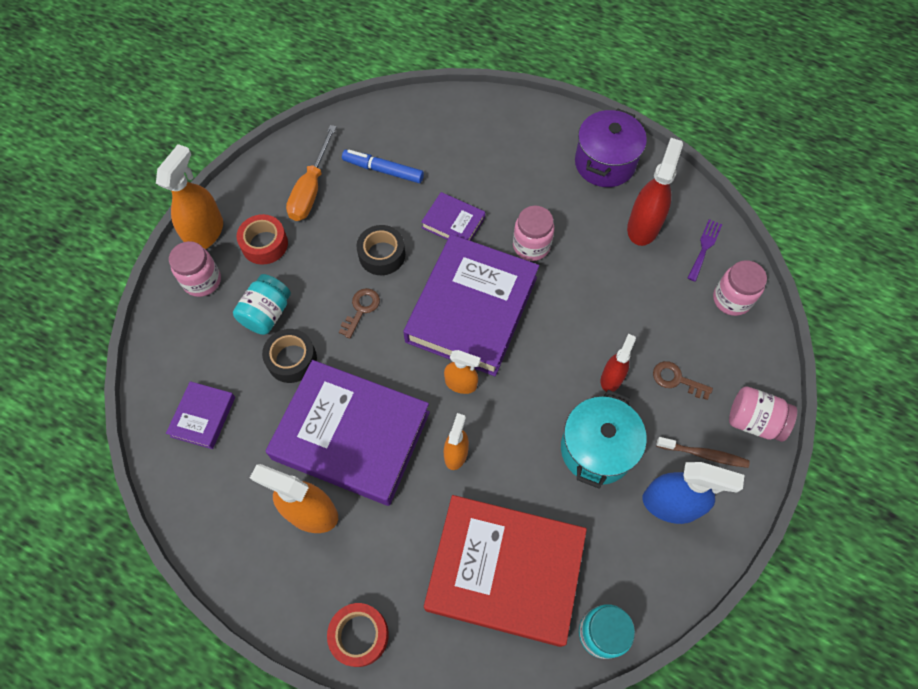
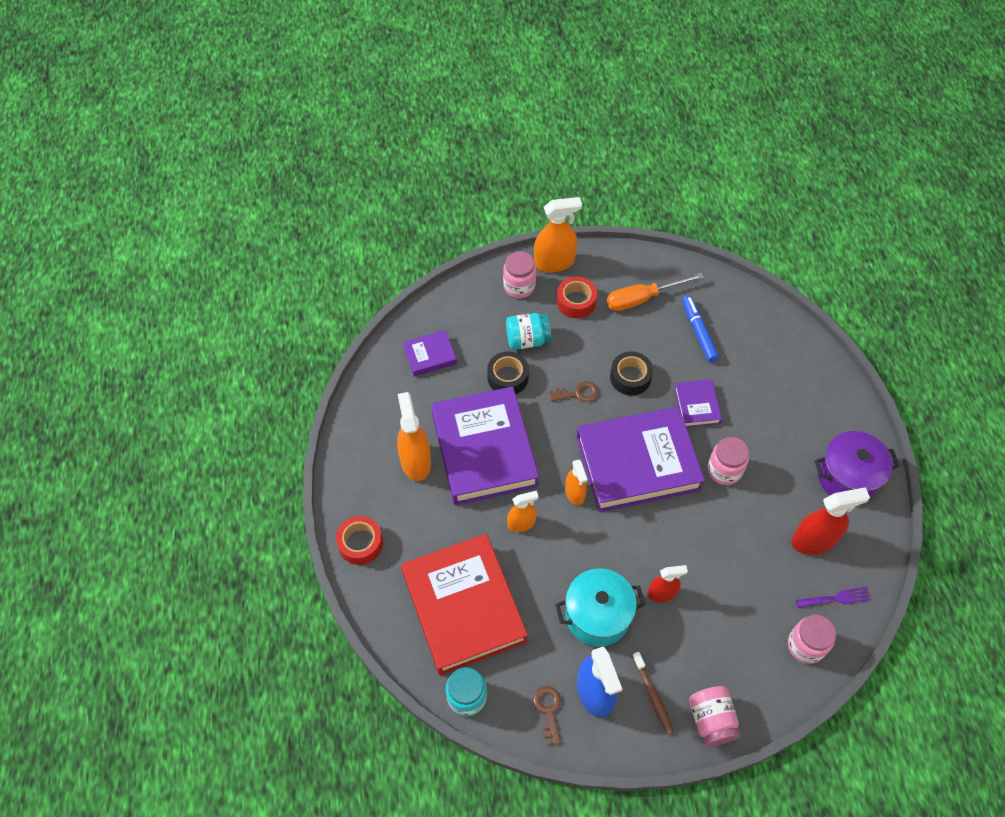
camera: 55 degrees right, 5 degrees down
brown key [653,361,713,400] -> brown key moved to [533,686,561,745]

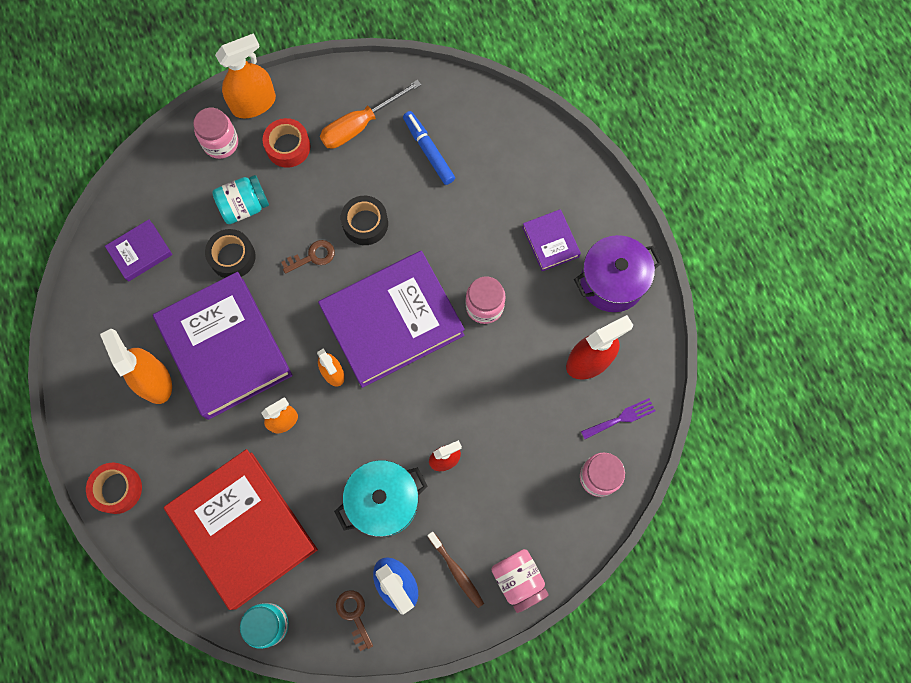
camera: 15 degrees left, 15 degrees up
purple book [674,379,722,427] -> purple book moved to [522,209,581,271]

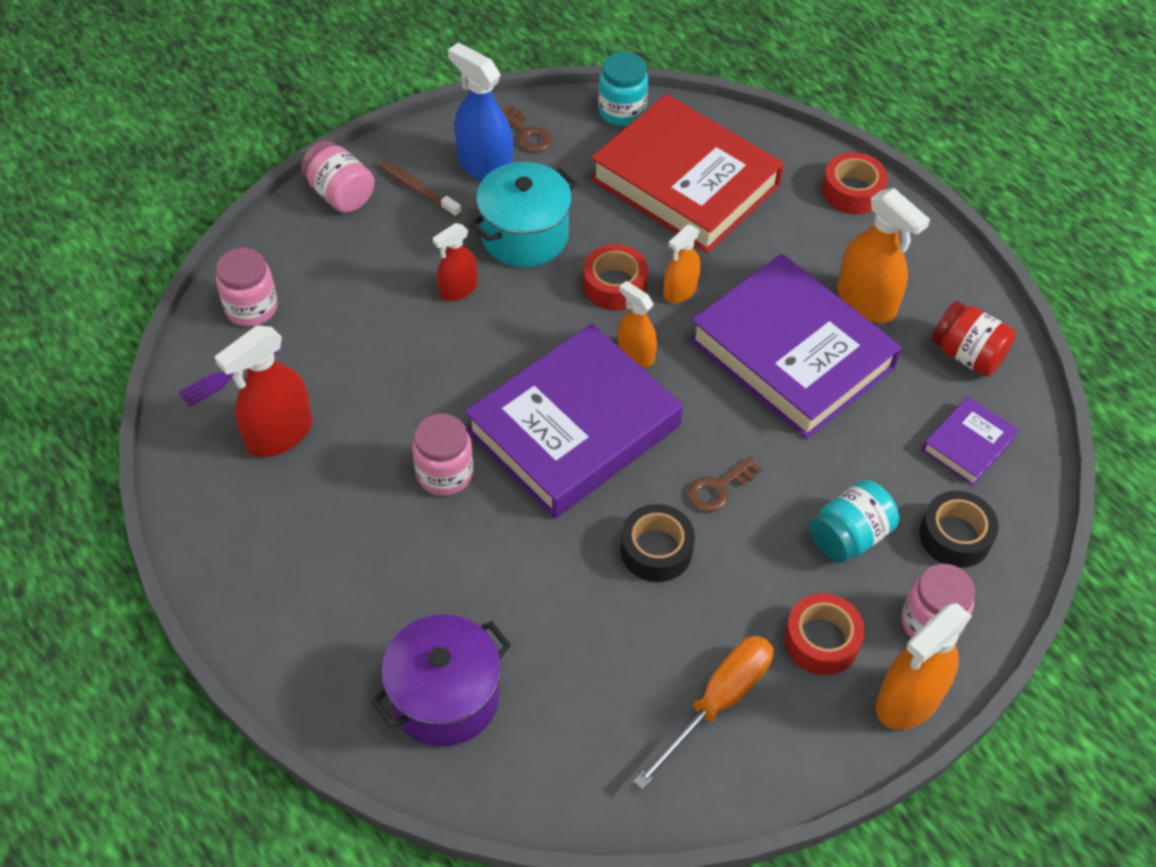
camera: 165 degrees right, 20 degrees down
black tape [205,229,256,278] -> black tape moved to [919,491,999,568]
blue marker [403,111,455,185] -> none
purple book [522,209,581,271] -> none
purple pot [574,235,662,312] -> purple pot moved to [371,614,511,746]
none -> red tape [583,244,648,310]
none -> red jar [932,301,1016,377]

